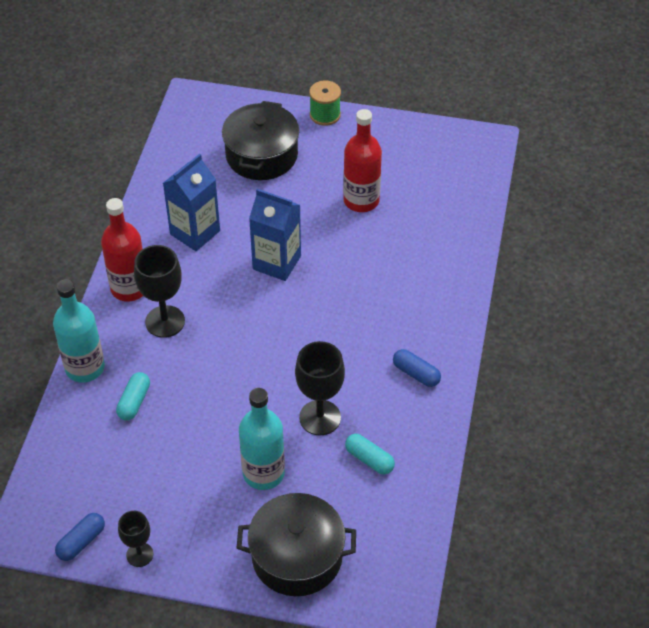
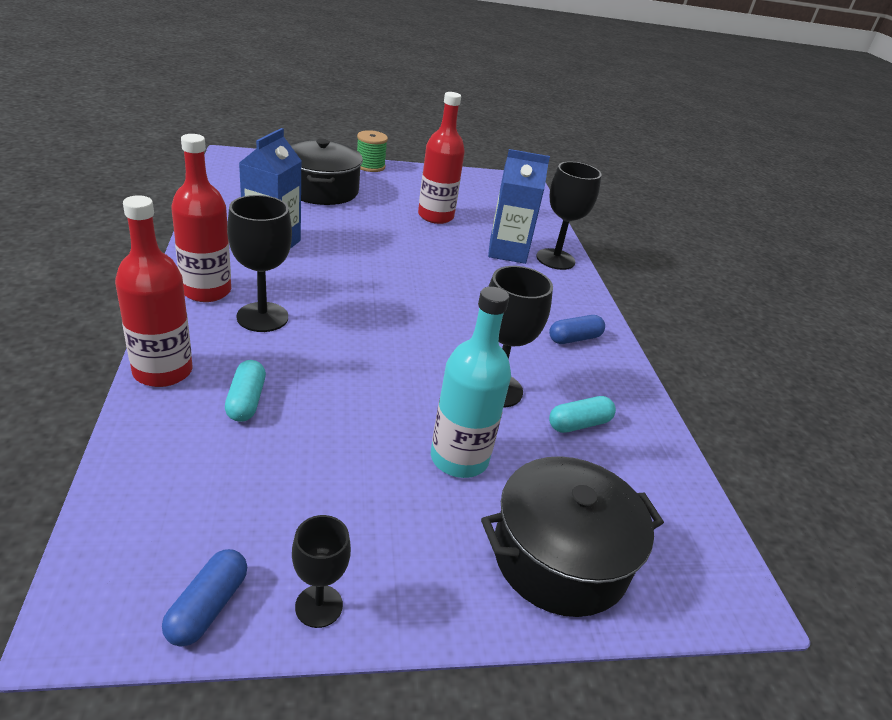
camera: 25 degrees left, 15 degrees down
turquoise bottle [53,279,105,383] -> red bottle [115,195,193,387]
blue carton [249,189,301,281] -> blue carton moved to [488,149,550,264]
turquoise capsule [345,434,395,474] -> turquoise capsule turned 45 degrees counterclockwise [549,396,616,433]
blue capsule [393,349,441,387] -> blue capsule turned 45 degrees counterclockwise [549,315,605,344]
none -> black goblet [536,161,602,270]

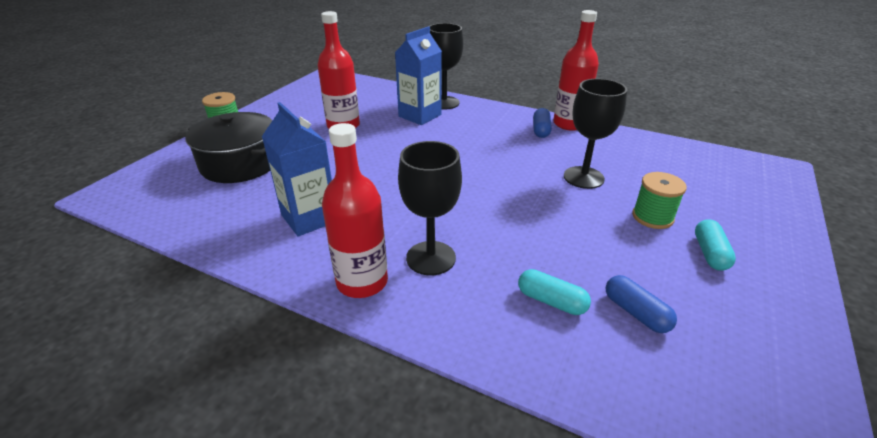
camera: 50 degrees left, 0 degrees up
red bottle [115,195,193,387] -> red bottle moved to [553,10,599,131]
blue capsule [162,549,247,647] -> blue capsule moved to [606,275,677,333]
black goblet [292,515,351,628] -> none
turquoise bottle [431,287,511,478] -> green spool [632,172,687,229]
black pot [481,456,664,617] -> none
turquoise capsule [549,396,616,433] -> turquoise capsule moved to [695,219,736,271]

